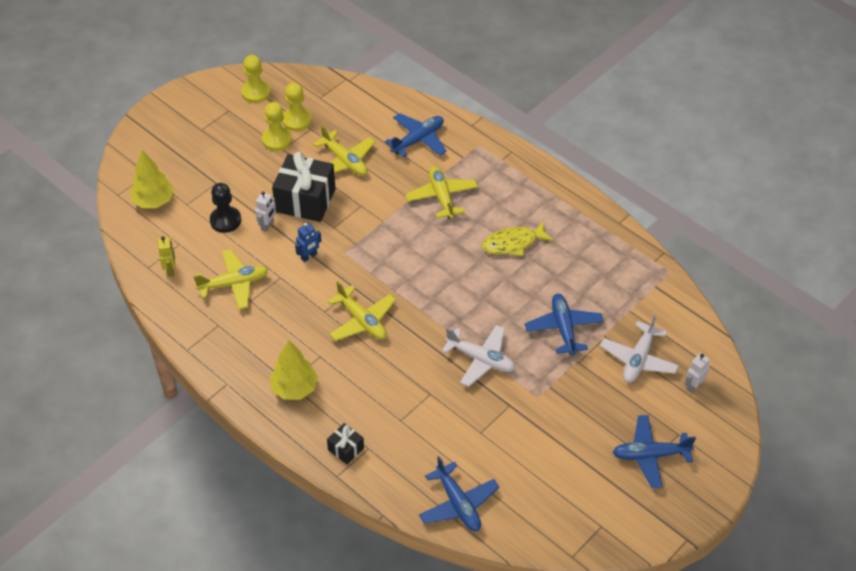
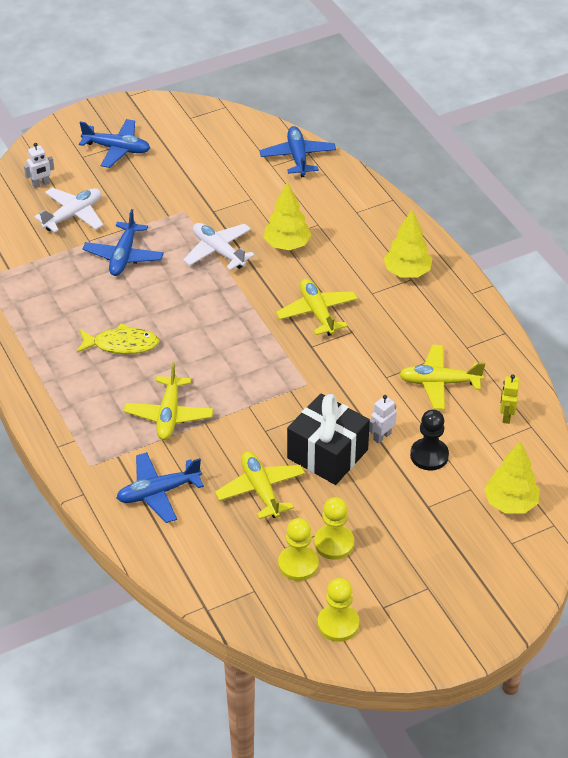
camera: 160 degrees left, 5 degrees down
blue robot [295,223,321,262] -> none
black gift [327,423,364,465] -> none
none -> yellow tree [264,182,312,250]

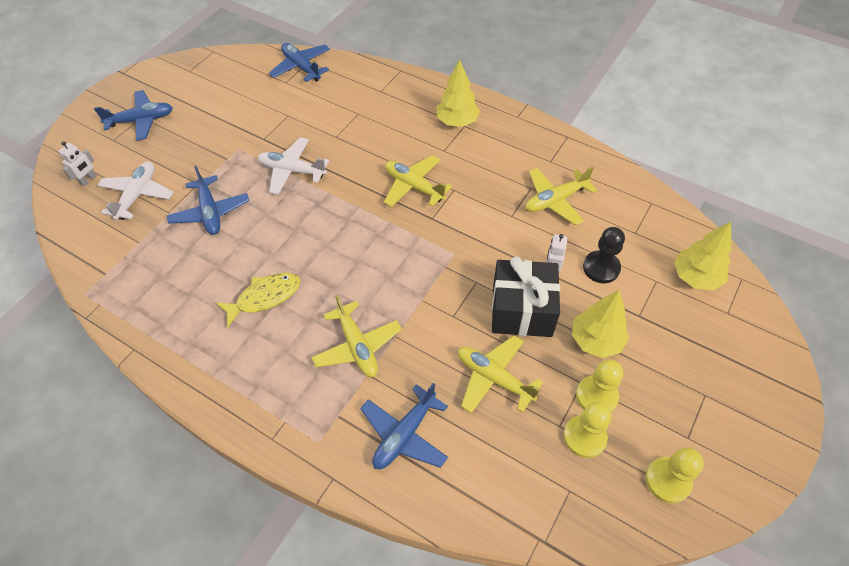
camera: 30 degrees left, 10 degrees up
yellow tree [264,182,312,250] -> yellow tree moved to [572,290,629,358]
yellow robot [500,374,519,424] -> none

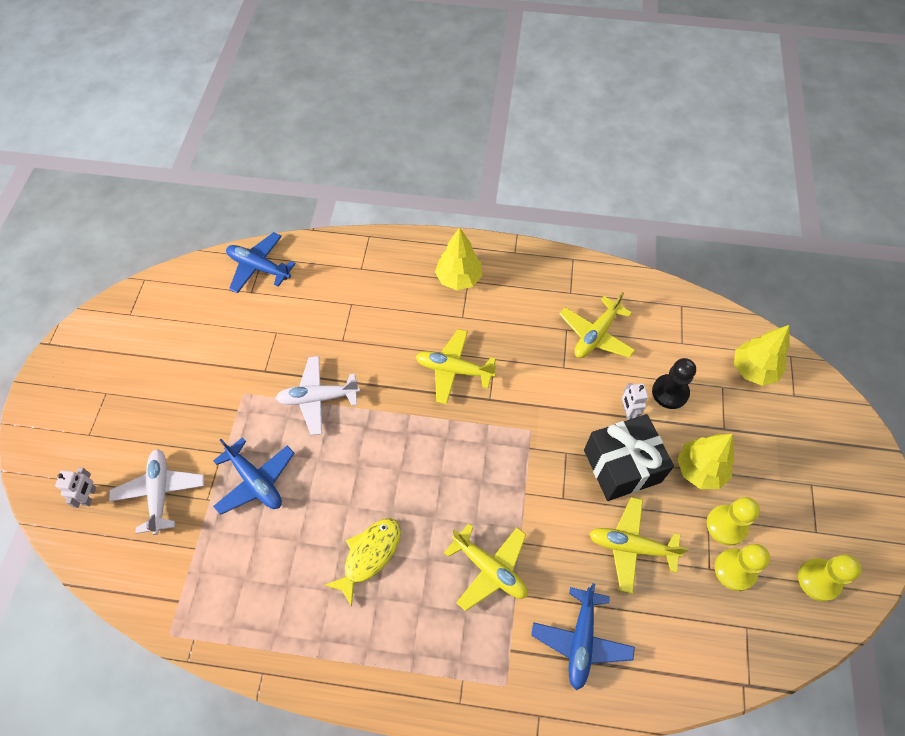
camera: 25 degrees left, 5 degrees up
blue plane [94,90,173,141] -> none

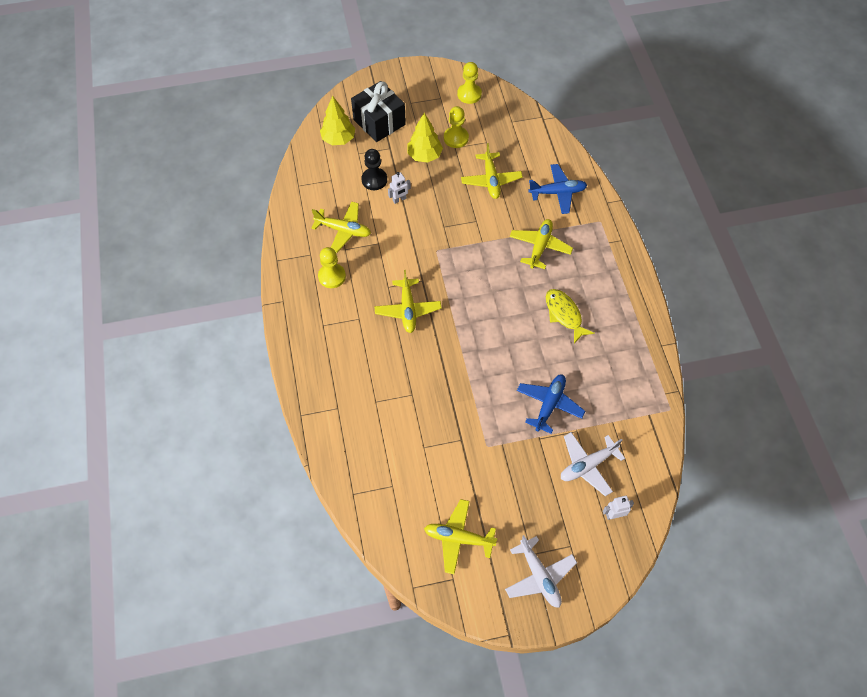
camera: 110 degrees left, 0 degrees up
blue plane [226,232,296,293] -> none
white plane [276,356,360,435] -> white plane moved to [505,535,577,608]
yellow fish [325,518,401,607] -> yellow fish turned 45 degrees clockwise [546,289,595,344]
yellow tree [435,227,483,290] -> none
black gift [584,414,674,501] -> black gift moved to [351,81,406,142]
yellow pawn [715,544,770,591] -> yellow pawn moved to [318,247,346,288]
none -> yellow plane [424,499,497,574]

